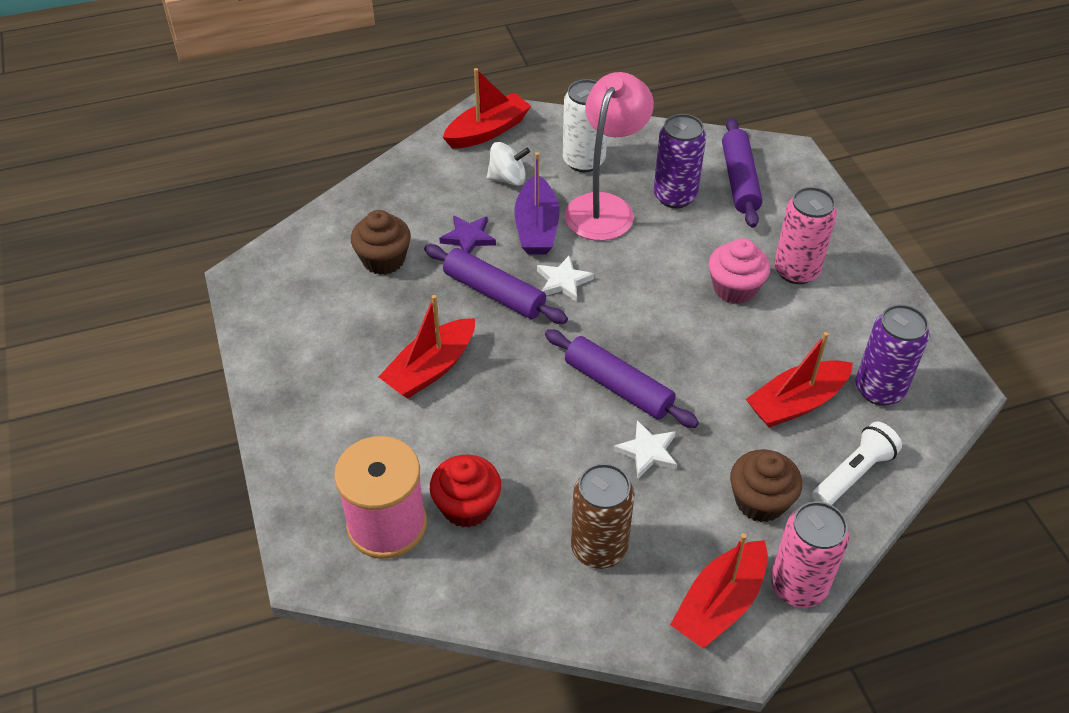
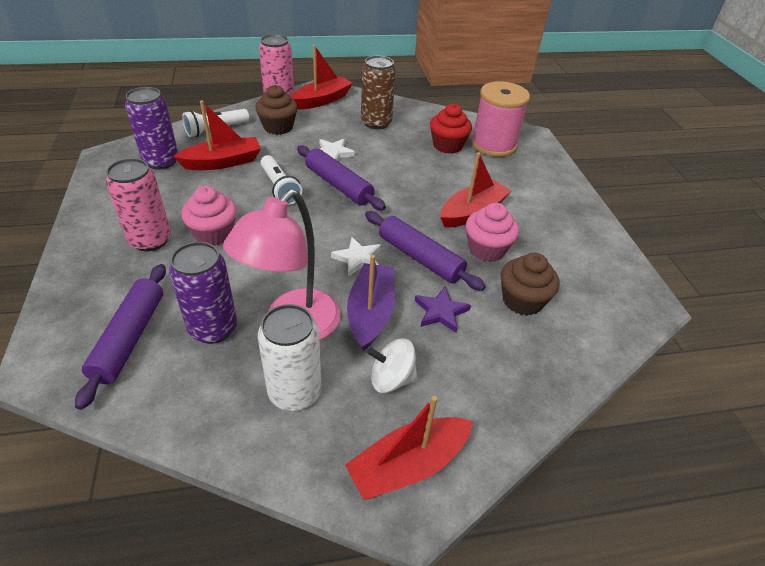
camera: 175 degrees left, 5 degrees down
none -> white flashlight [260,155,302,205]
none -> pink cupcake [466,203,519,262]

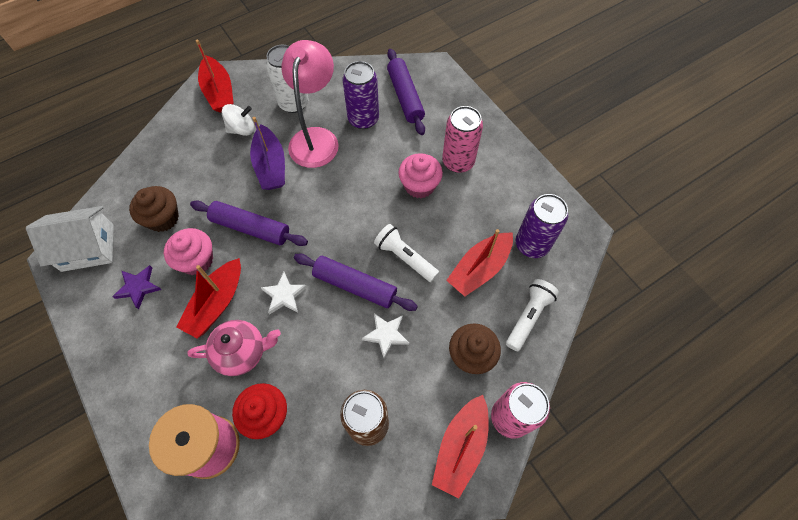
camera: 160 degrees right, 20 degrees up
white star [331,237,381,277] -> white star moved to [260,272,307,315]
red boat [345,396,473,500] -> red boat turned 120 degrees clockwise [196,40,234,113]
purple star [415,287,471,333] -> purple star moved to [112,265,161,309]
none -> white house [26,206,114,272]
none -> pink teapot [187,320,281,376]

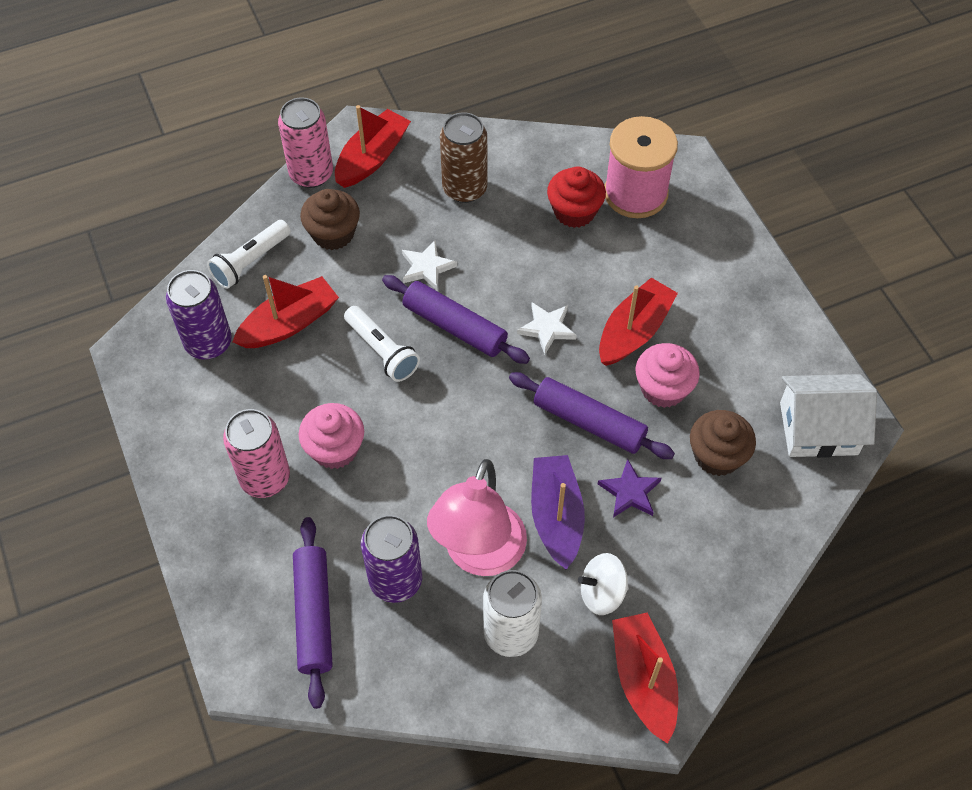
camera: 170 degrees left, 5 degrees down
purple star [112,265,161,309] -> purple star moved to [598,459,661,518]
pink teapot [187,320,281,376] -> none

